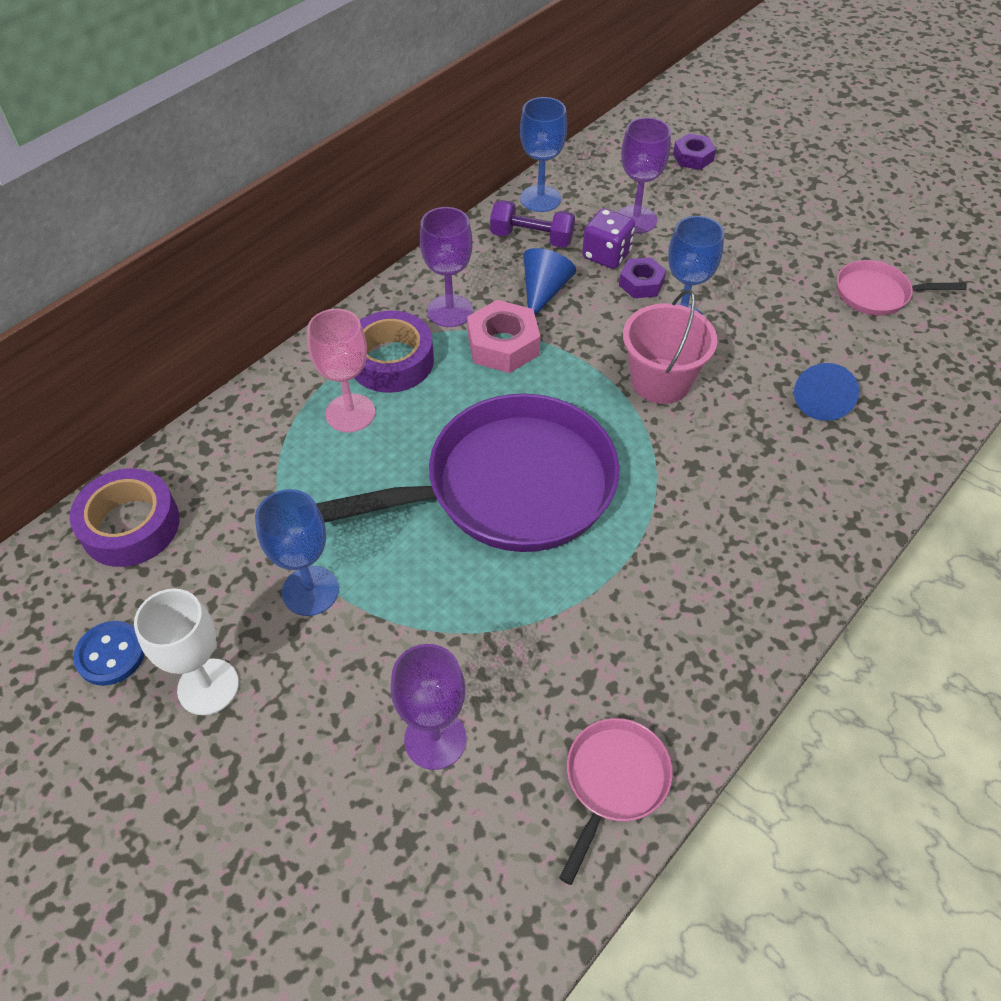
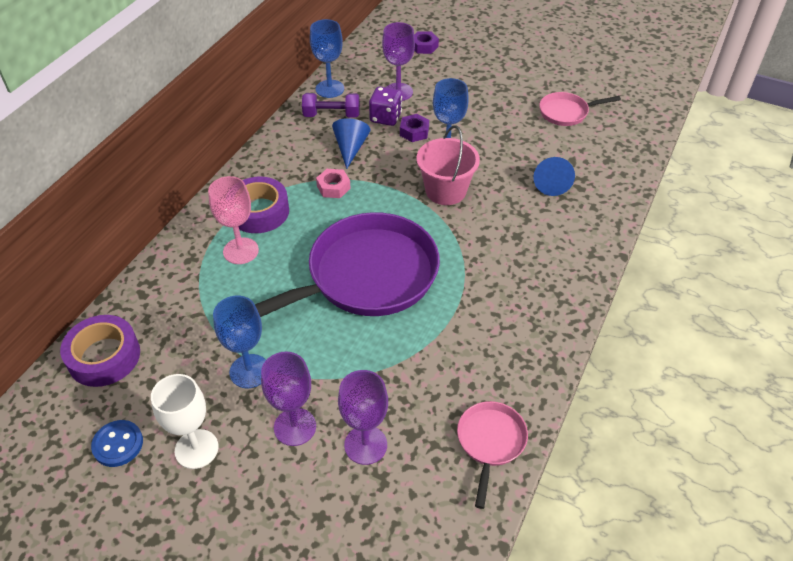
camera: 15 degrees left, 5 degrees down
purple goblet [420,207,473,327] -> purple goblet moved to [261,352,316,446]
pink nut [467,300,540,373] -> pink nut [316,169,351,198], size x0.63

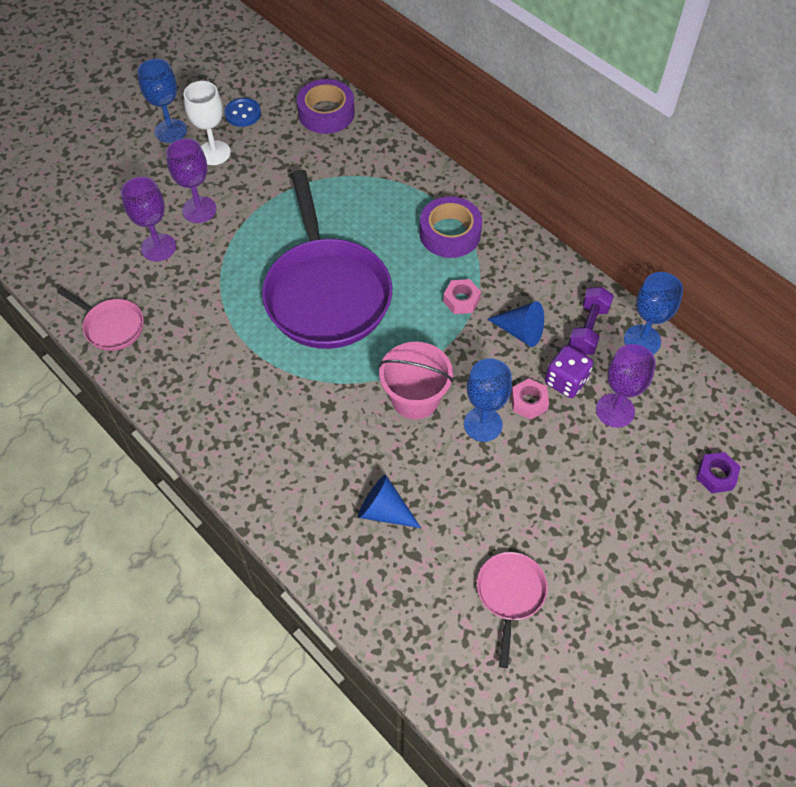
camera: 110 degrees right, 10 degrees up
pink goblet [208,176,259,264] -> none
blue goblet [213,296,266,388] -> blue goblet moved to [137,59,187,143]
purple nut [400,114,429,142] -> pink nut [511,378,549,419]

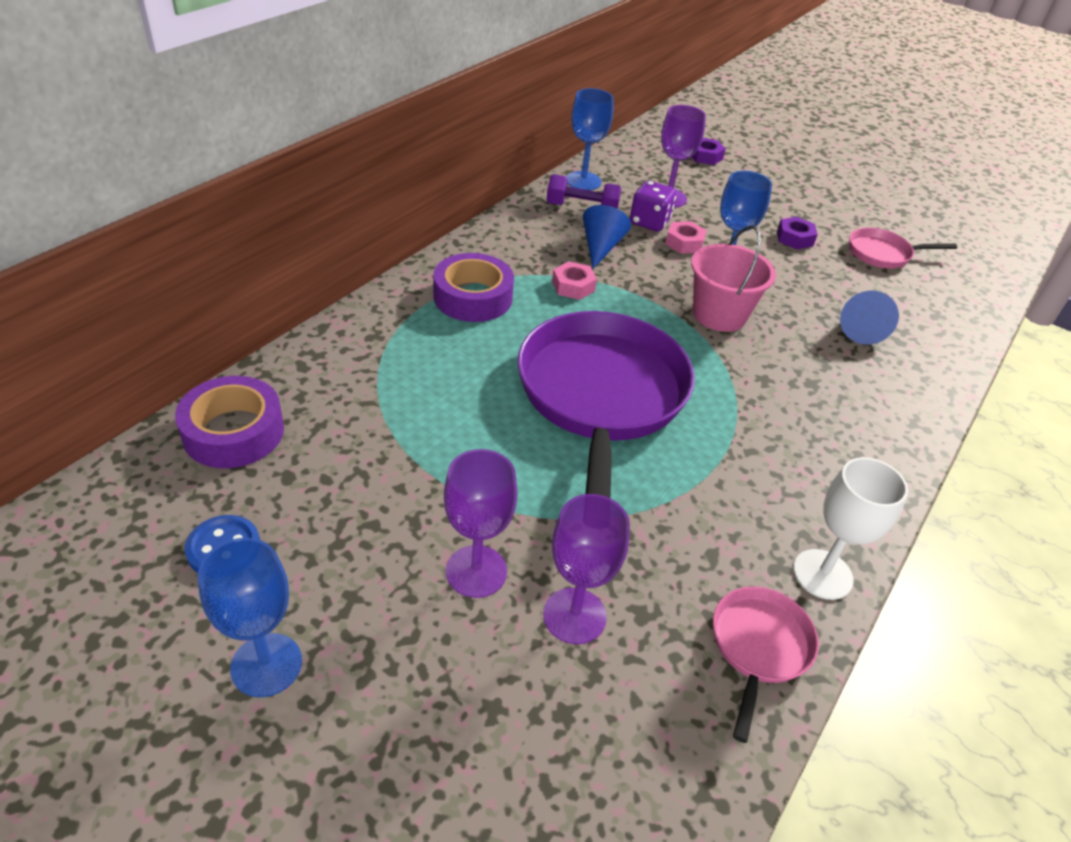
camera: 105 degrees left, 15 degrees down
white goblet [183,81,231,165] -> white goblet moved to [793,457,908,600]
purple pan [262,170,393,349] -> purple pan turned 60 degrees counterclockwise [517,311,695,498]
none -> purple nut [777,217,818,250]

